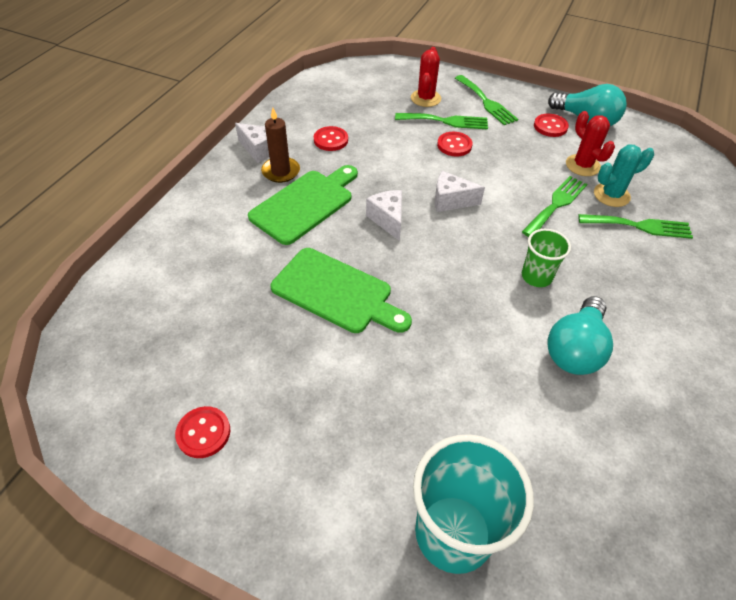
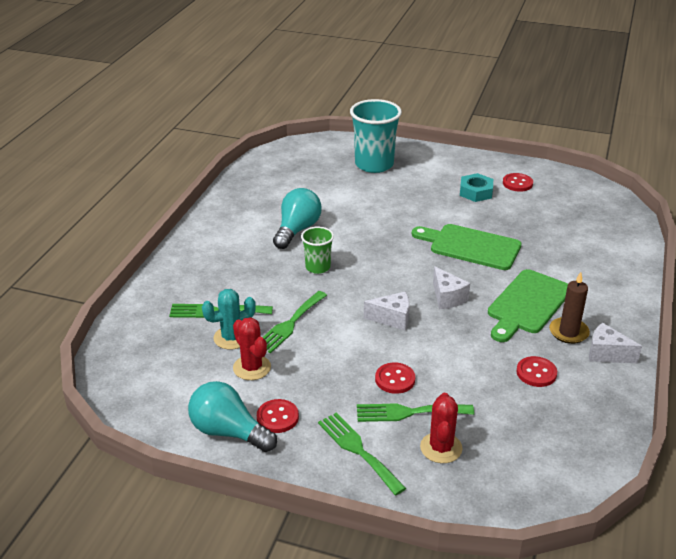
camera: 175 degrees right, 15 degrees down
none -> turquoise nut [460,173,493,202]

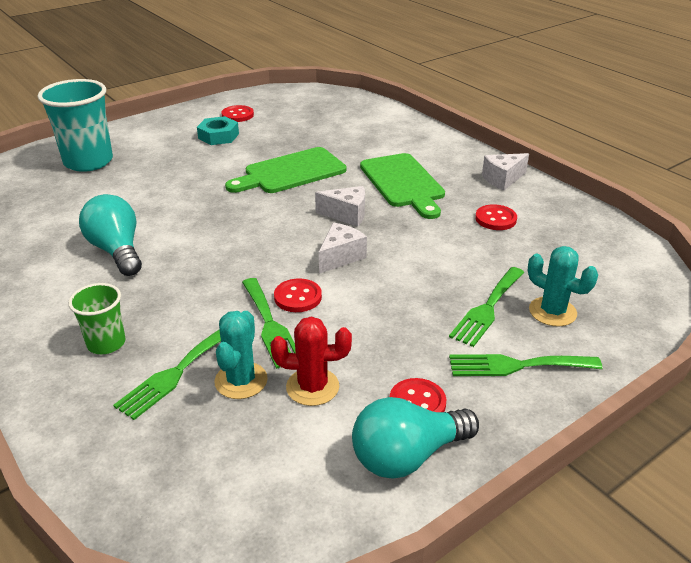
camera: 55 degrees left, 0 degrees up
green cup [301,226,334,274] -> green cup moved to [68,283,126,354]
red button [375,363,415,394] -> red button moved to [274,278,322,312]
red cactus [420,393,462,463] -> turquoise cactus [528,246,598,326]
brown candle [549,272,590,344] -> none

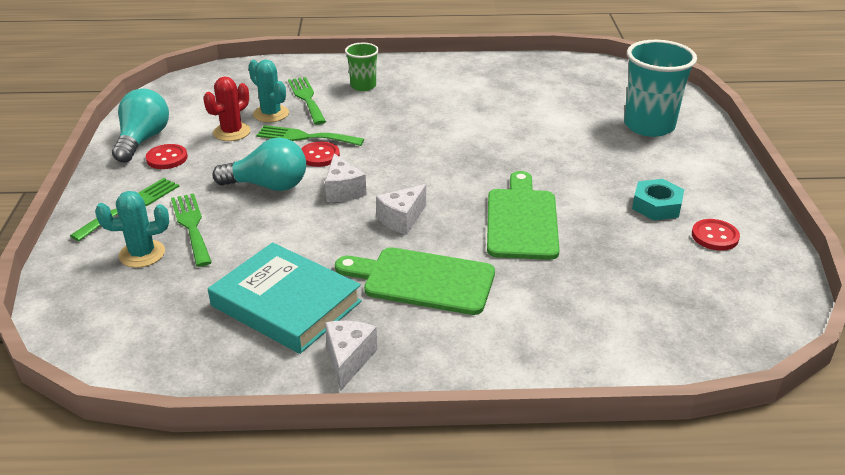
camera: 125 degrees right, 0 degrees up
turquoise light bulb [79,194,142,276] -> turquoise light bulb moved to [212,138,306,191]
red button [475,204,517,230] -> turquoise book [208,242,362,354]

